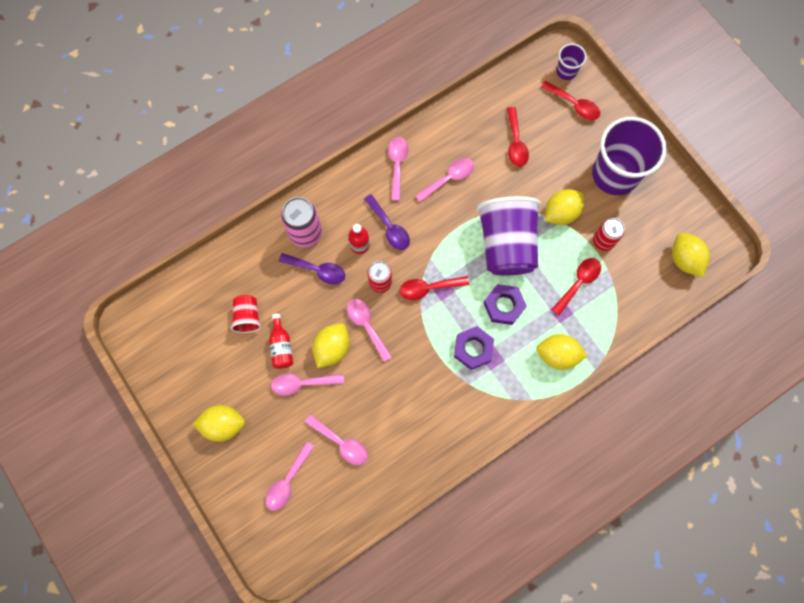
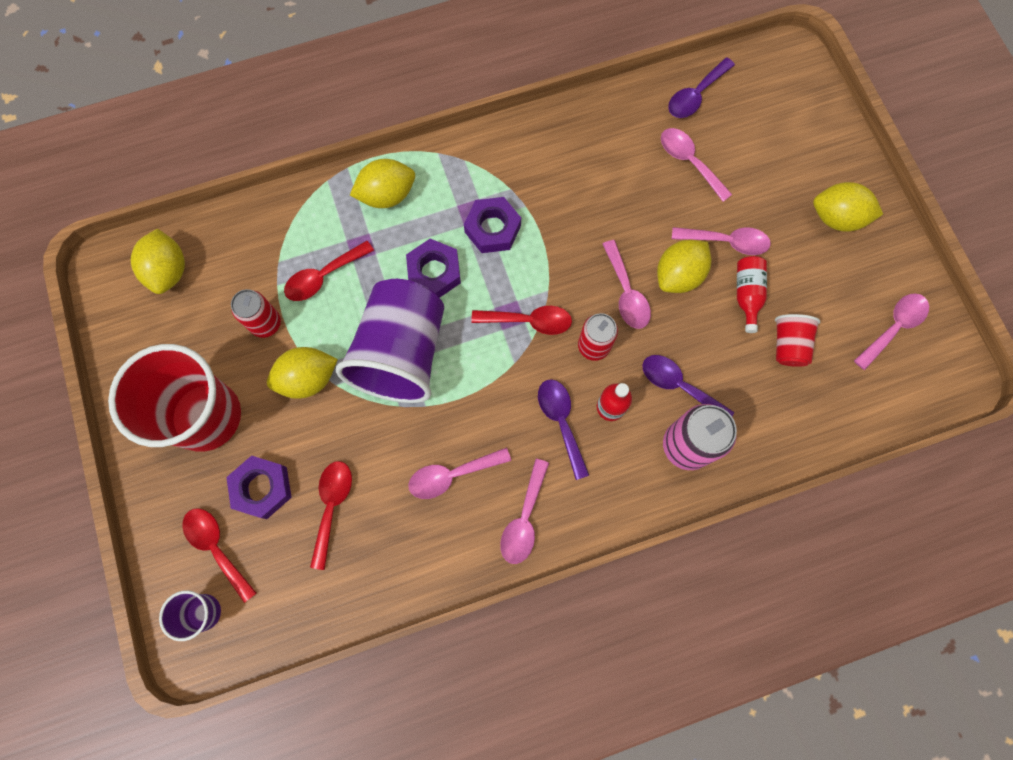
camera: 165 degrees left, 0 degrees up
pink spoon [265,441,315,511] -> pink spoon moved to [854,293,929,370]
yellow lemon [536,334,587,370] -> yellow lemon turned 45 degrees counterclockwise [350,159,415,208]
purple cup [592,117,667,195] -> red cup [108,344,241,452]
none -> purple nut [226,456,292,519]
none -> purple spoon [668,57,735,118]

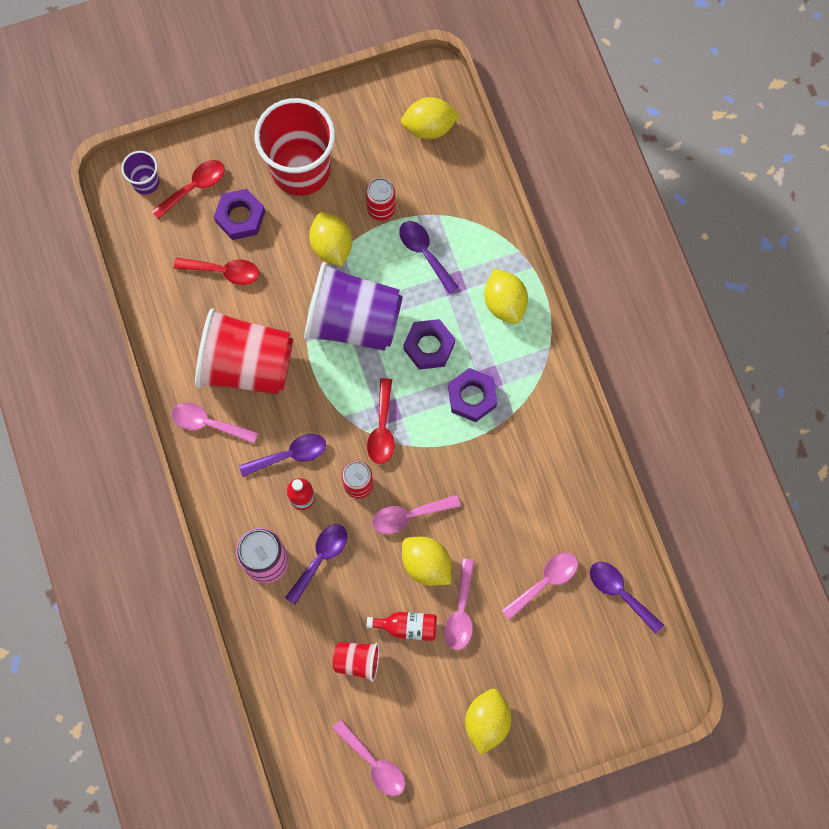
camera: 90 degrees right, 0 degrees up
red spoon [284,241,374,301] -> purple spoon [399,221,459,294]
pink spoon [408,448,511,499] -> red cup [195,308,293,394]

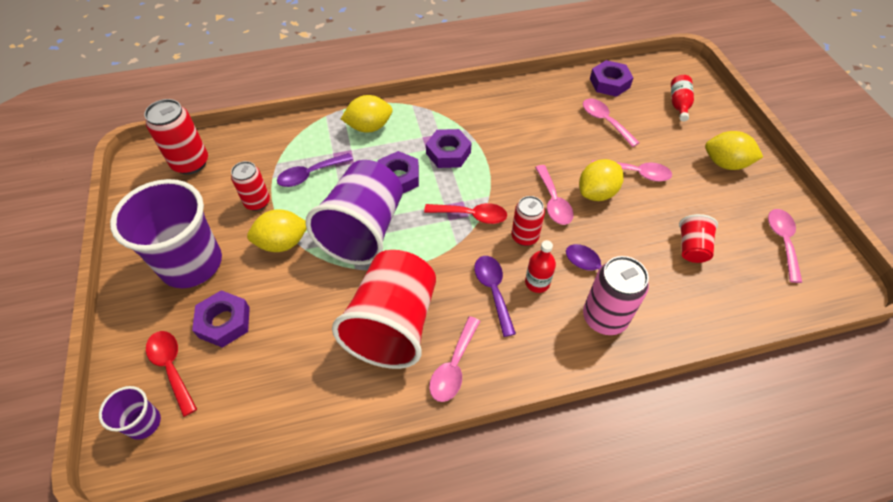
camera: 85 degrees left, 20 degrees down
red spoon [174,258,259,285] -> none
red cup [254,98,335,196] -> purple cup [110,179,222,288]
pink spoon [332,719,406,796] -> pink spoon turned 45 degrees counterclockwise [768,209,803,283]
red bottle [367,612,437,641] -> red bottle moved to [671,75,694,122]
yellow lemon [401,97,461,139] -> red can [144,99,208,175]
purple spoon [590,562,664,634] -> purple nut [590,60,633,97]

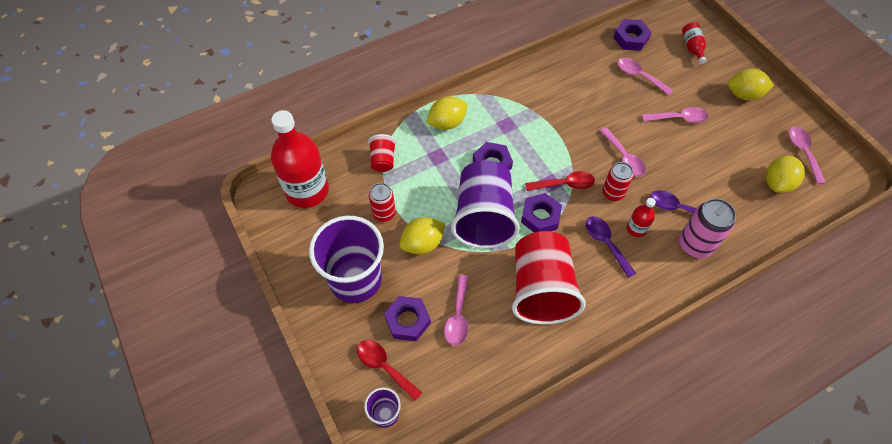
camera: 15 degrees left, 5 degrees up
red can [144,99,208,175] -> red bottle [271,110,329,208]
purple spoon [277,153,353,187] -> none
purple nut [426,129,471,168] -> purple nut moved to [521,193,562,232]
pink spoon [429,316,480,402] -> pink spoon moved to [444,275,469,346]
yellow lemon [579,159,624,201] -> yellow lemon moved to [766,156,805,193]
red cup [679,214,718,263] -> red cup moved to [368,134,396,172]

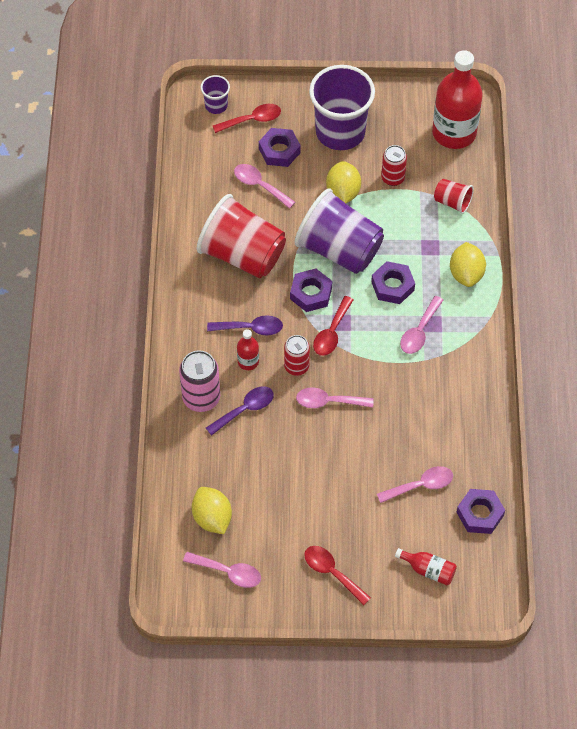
camera: 120 degrees right, 0 degrees up
pink spoon [642,107,709,123] -> pink spoon moved to [400,296,443,354]
yellow lemon [728,68,774,101] -> red spoon [304,546,371,605]

